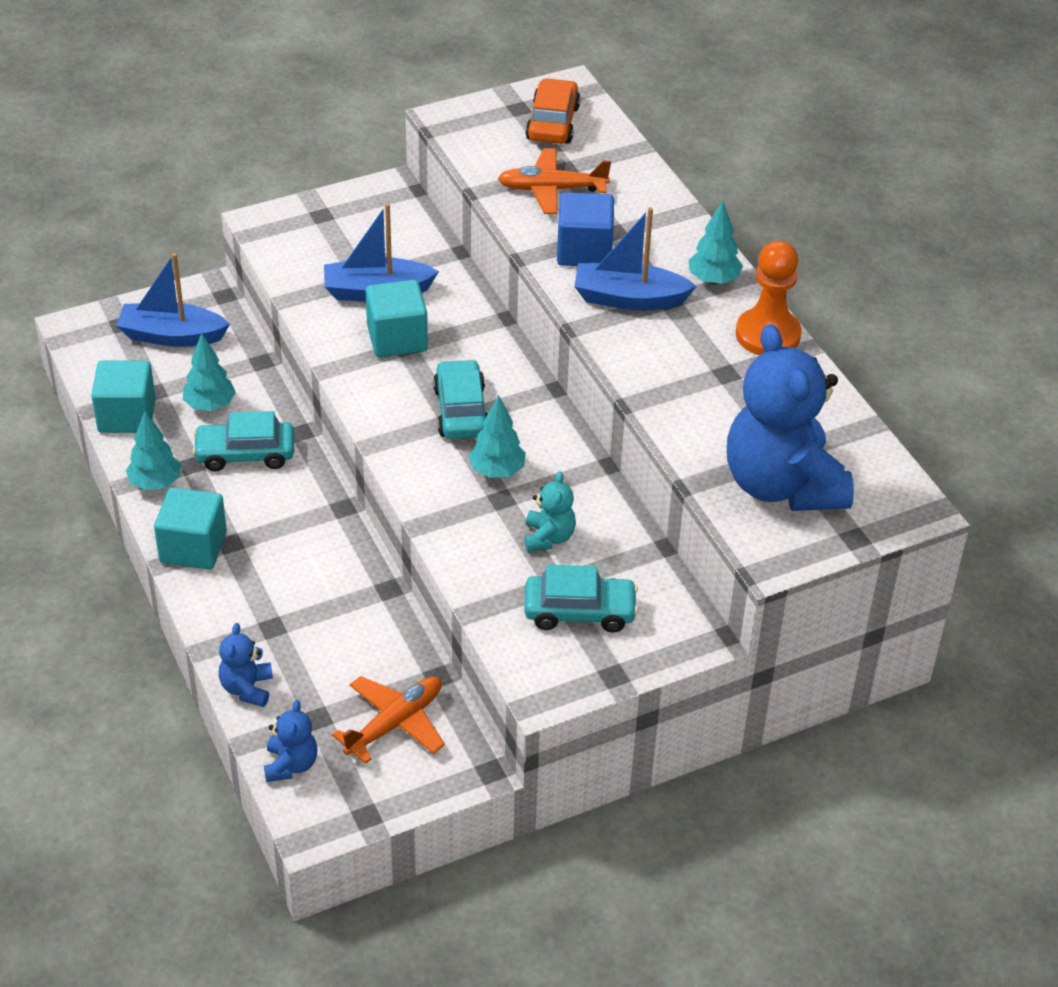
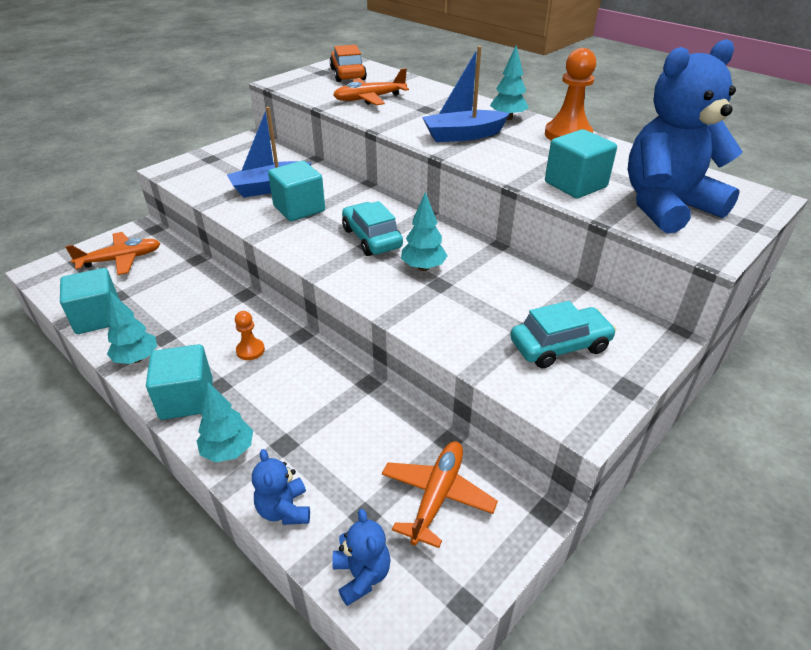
camera: 20 degrees left, 5 degrees down
blue boat [116,253,230,347] -> orange plane [65,232,160,275]
turquoise tree [183,333,236,411] -> turquoise tree moved to [197,381,253,463]
turquoise car [192,411,294,472] -> none
turquoise teddy bear [524,471,576,552] -> none
blue cube [557,192,614,266] -> none
blue teddy bear [727,324,854,511] -> blue teddy bear turned 105 degrees clockwise [628,39,743,233]
none -> orange pawn [235,311,265,360]
none -> turquoise cube [545,129,617,199]

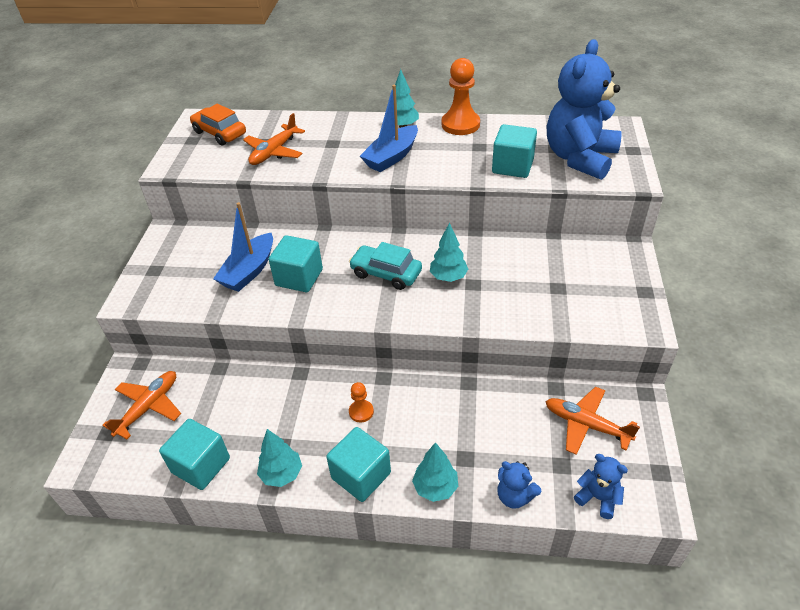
camera: 35 degrees left, 5 degrees up
orange plane [382,441,498,548] -> orange plane turned 45 degrees counterclockwise [545,387,640,455]
turquoise car [510,301,616,368] -> none

